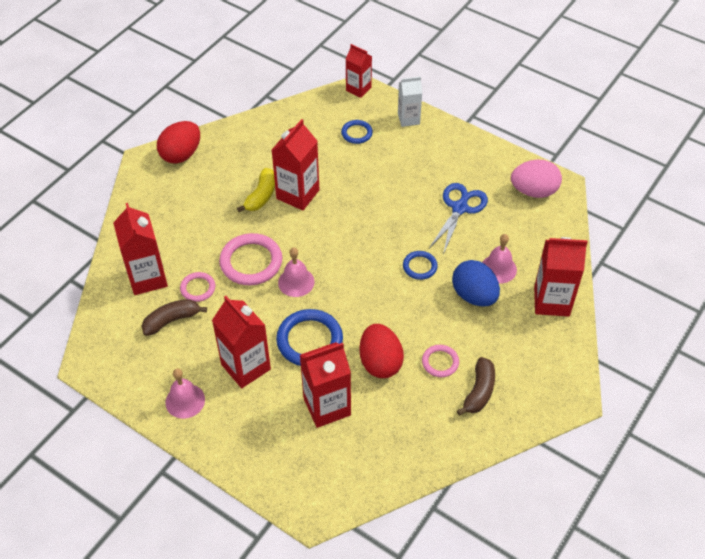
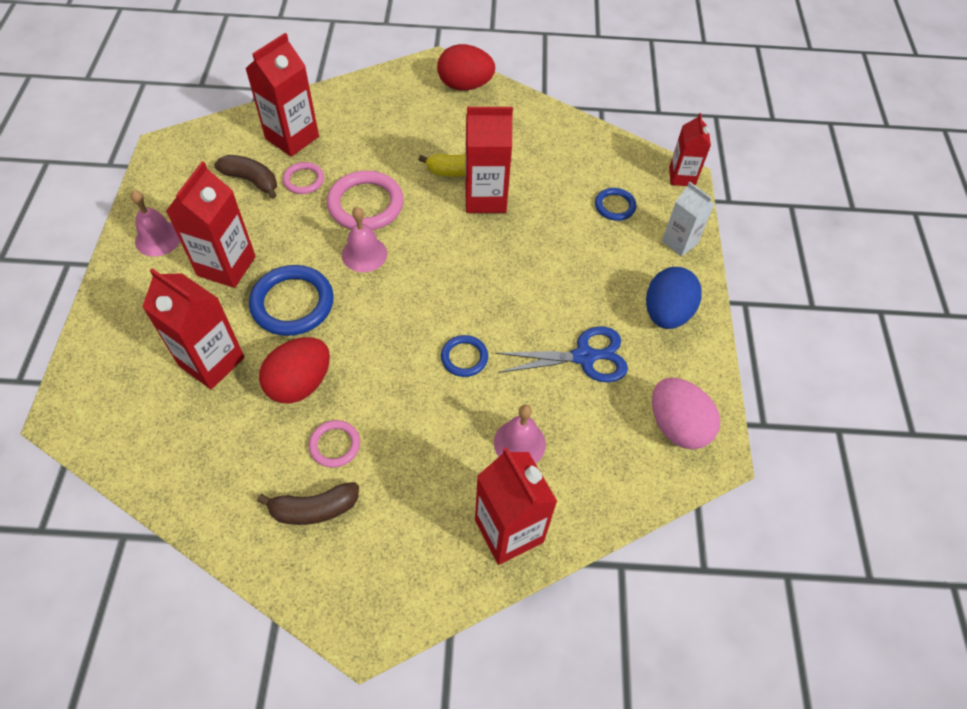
camera: 55 degrees right, 5 degrees up
blue egg [452,260,500,307] -> blue egg moved to [646,267,702,329]

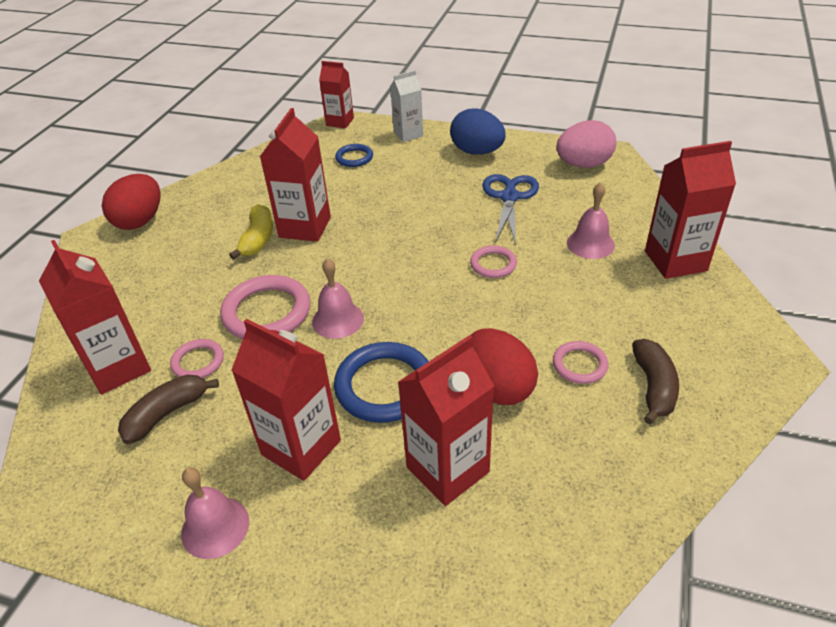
camera: 70 degrees left, 15 degrees down
blue ring [441,335,488,377] -> pink ring [470,245,517,278]

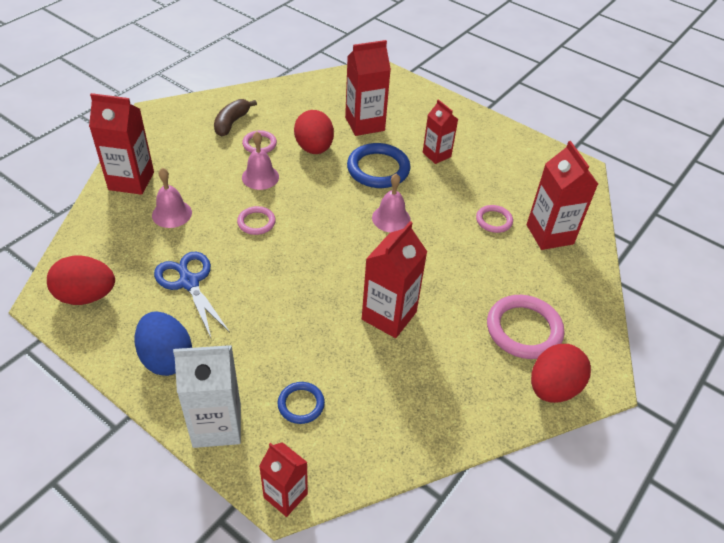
camera: 165 degrees left, 5 degrees up
brown banana [118,375,219,444] -> none
pink bell [181,467,249,559] -> pink bell moved to [242,132,279,190]
pink ring [220,275,310,339] -> pink ring moved to [487,295,564,359]
yellow banana [229,204,273,260] -> none
red carton [231,319,341,481] -> red carton [423,99,458,164], size x0.64
white carton [390,70,423,142] -> white carton [173,345,241,448], size x1.57
blue scissors [482,174,539,245] -> blue scissors turned 120 degrees clockwise [154,252,230,340]
pink egg [556,120,617,168] -> red egg [47,256,115,305]

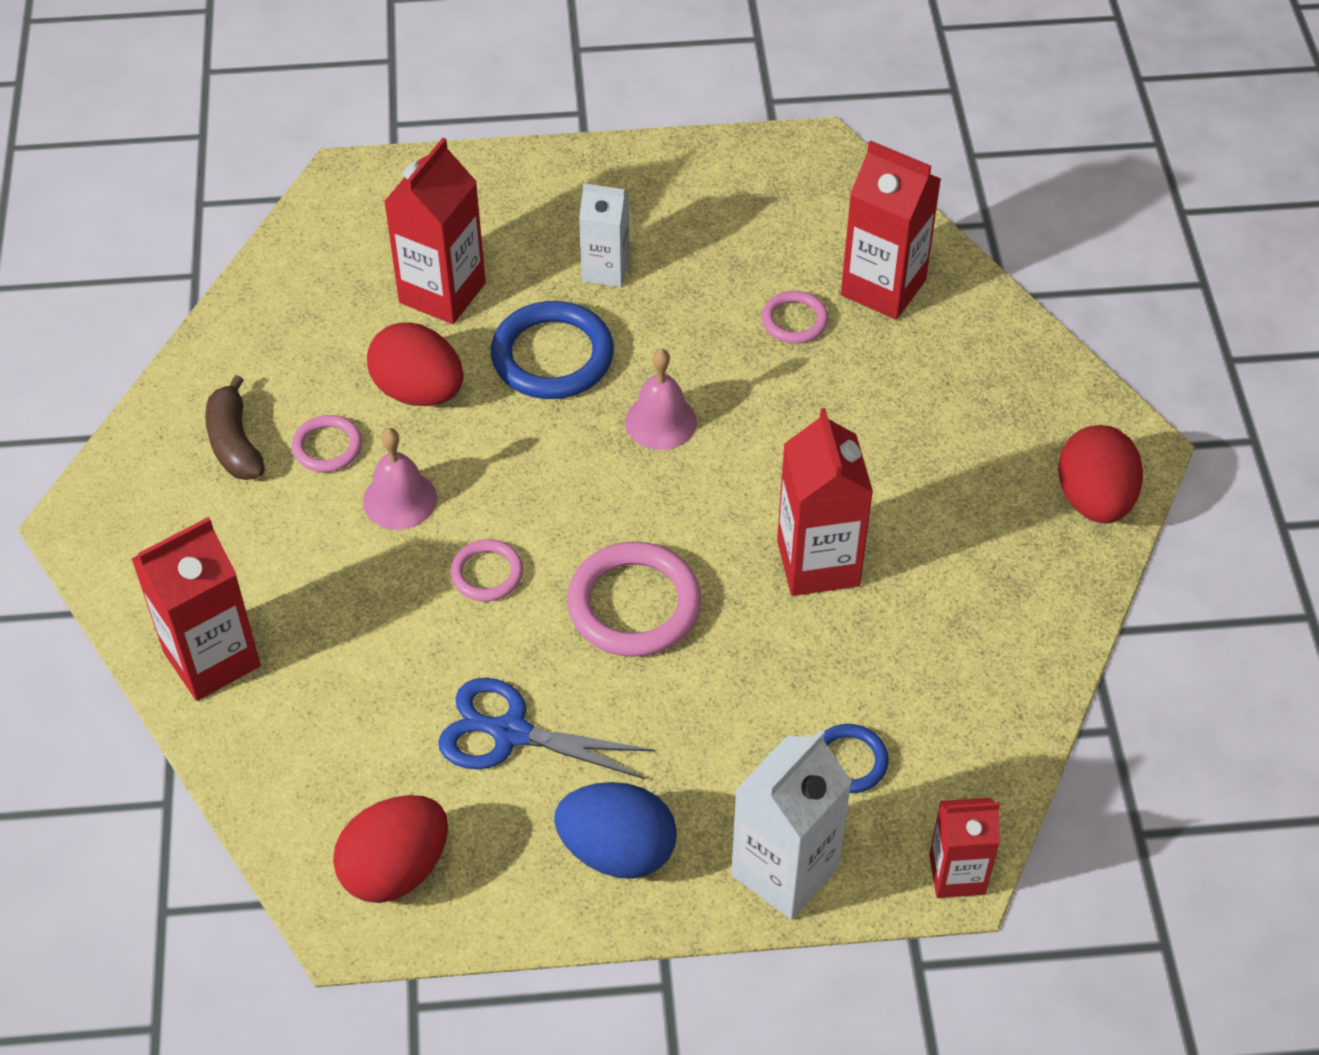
camera: 40 degrees left, 5 degrees up
pink bell [152,168,192,228] -> none
red carton [423,99,458,164] -> white carton [579,183,630,287]
pink ring [487,295,564,359] -> pink ring moved to [567,542,702,657]

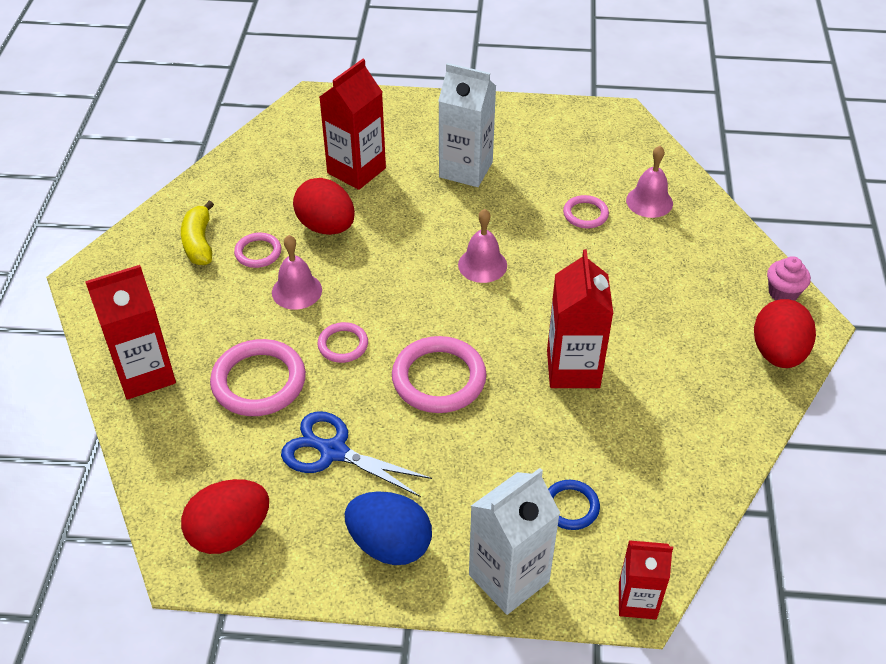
camera: 10 degrees right, 5 degrees down
brown banana [205,375,265,480] -> yellow banana [181,201,214,265]
blue ring [491,301,614,399] -> none
white carton [579,183,630,287] -> white carton [438,63,496,187], size x1.57
red carton [841,140,941,320] -> pink bell [626,146,673,218]
none -> pink ring [210,339,306,416]
none -> pink cupcake [767,256,811,301]

